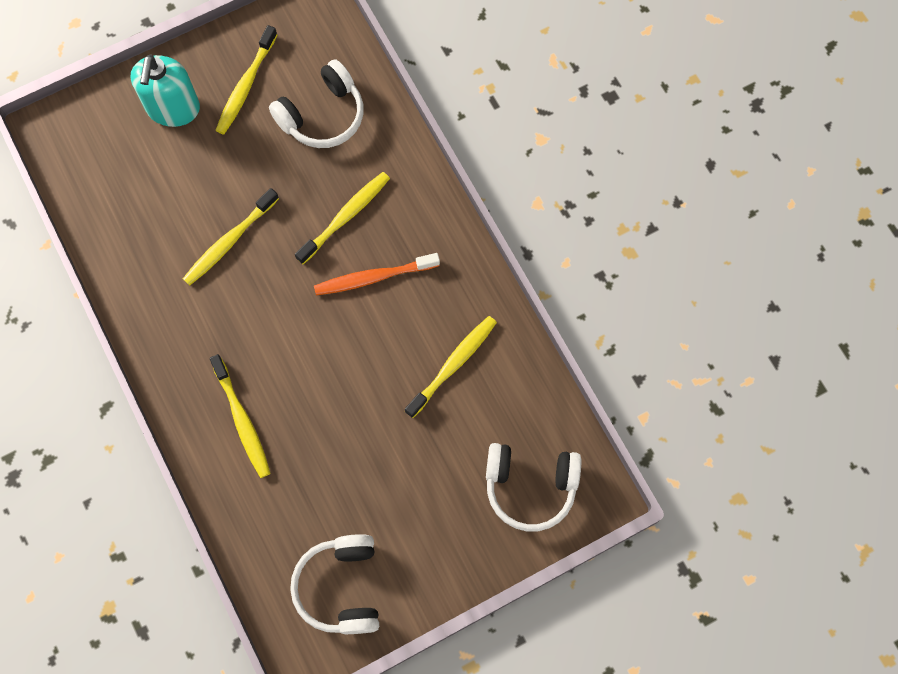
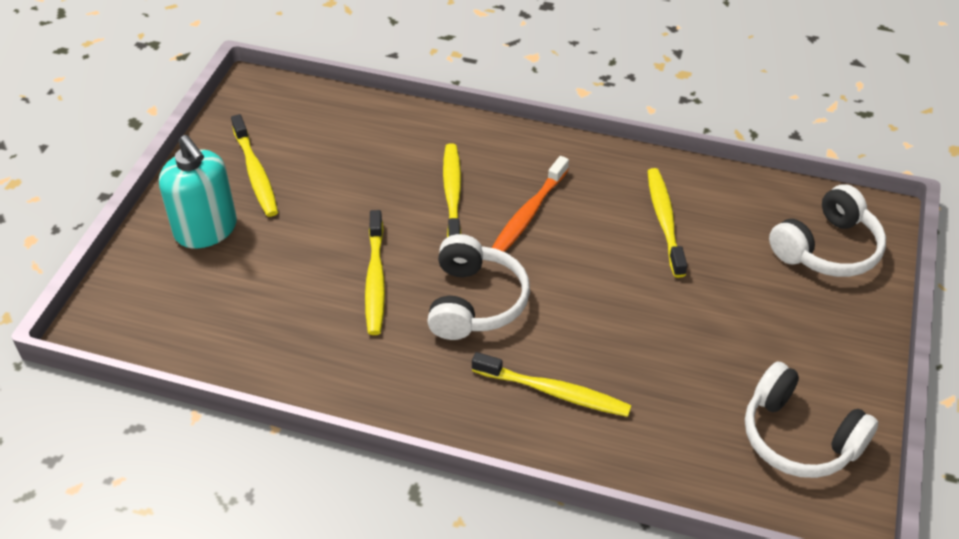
camera: 45 degrees left, 25 degrees down
white headphones [269,60,364,148] -> white headphones moved to [427,234,530,340]

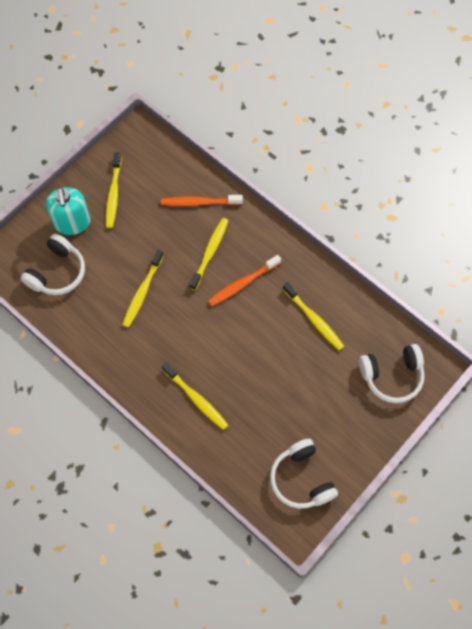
camera: 25 degrees right, 20 degrees up
white headphones [427,234,530,340] -> white headphones moved to [21,234,85,295]
yellow toothbrush [647,168,687,278] -> yellow toothbrush turned 120 degrees clockwise [283,282,344,350]
none -> orange toothbrush [161,195,243,206]

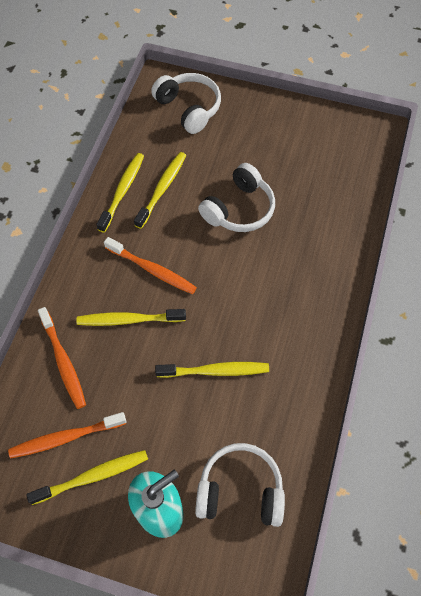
camera: 115 degrees left, 5 degrees down
yellow toothbrush [162,363,228,430] -> yellow toothbrush moved to [96,153,144,233]
white headphones [270,439,338,509] -> white headphones moved to [198,163,275,232]
none -> orange toothbrush [8,412,126,459]

